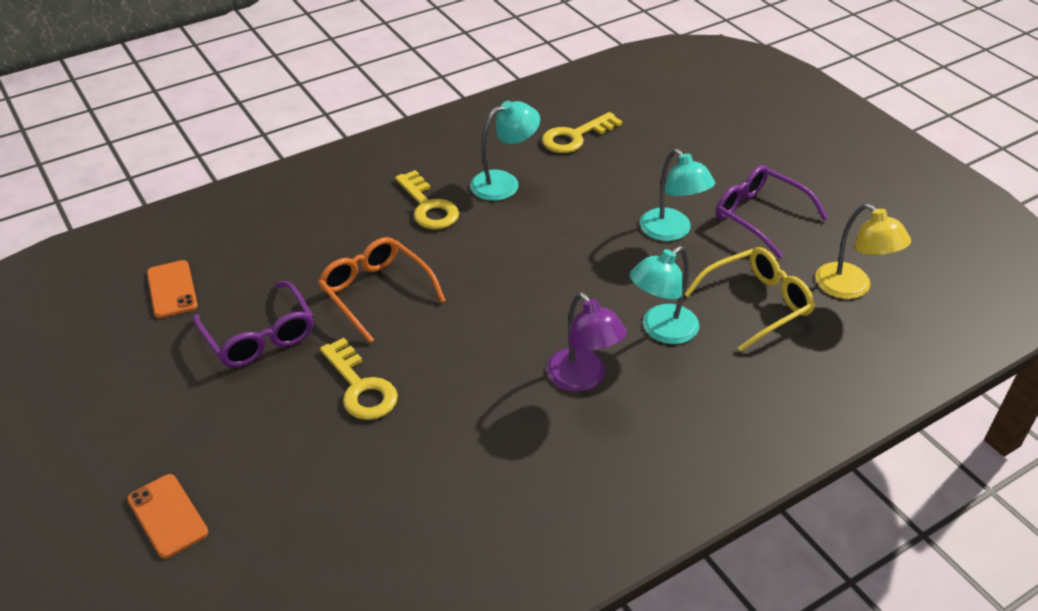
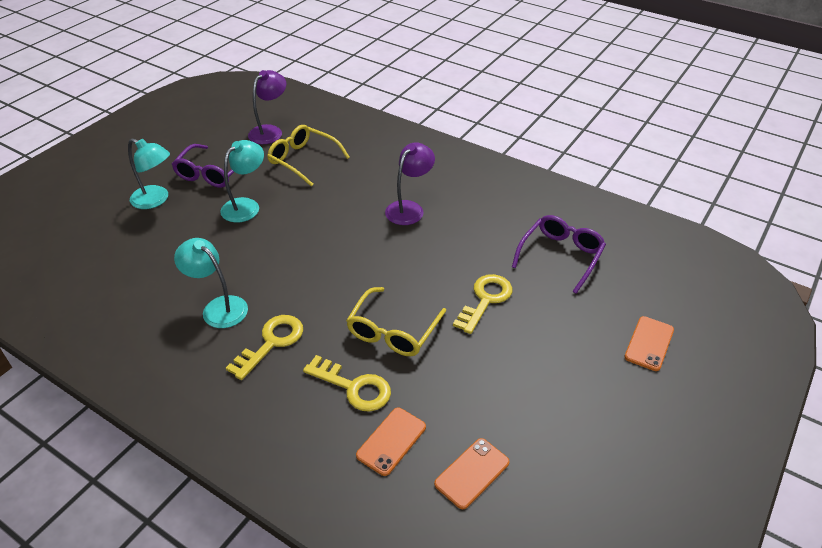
camera: 115 degrees left, 0 degrees up
purple glasses [193,281,314,367] -> purple glasses moved to [512,215,606,294]
orange glasses [318,237,446,343] -> yellow glasses [346,287,446,356]
yellow key [542,112,622,153] -> yellow key moved to [303,355,391,412]
turquoise lamp [629,246,699,344] -> turquoise lamp moved to [128,138,170,209]
yellow lamp [815,204,911,299] -> purple lamp [248,70,286,144]
none -> orange phone [356,408,426,476]

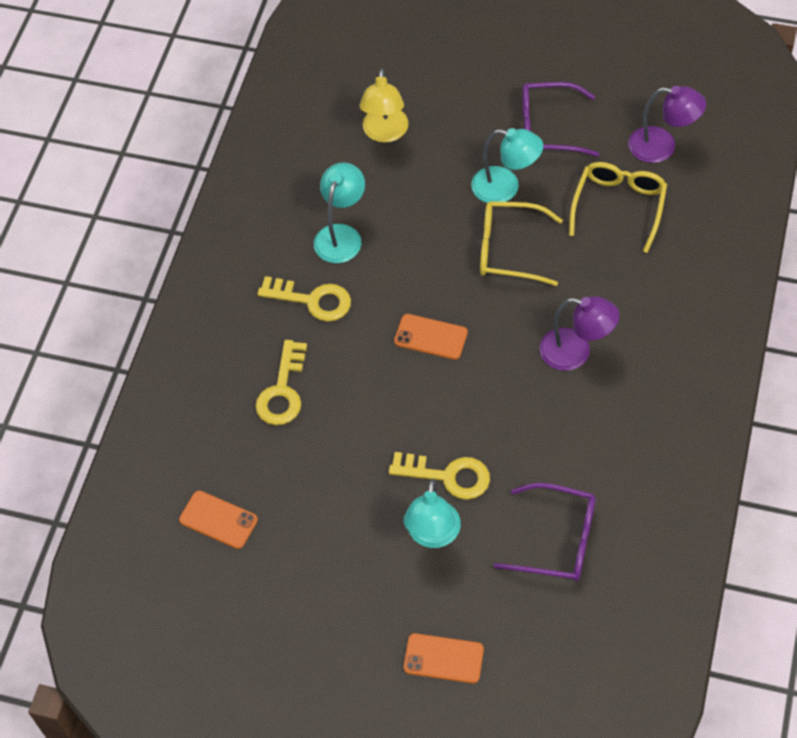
camera: 75 degrees right, 15 degrees up
turquoise lamp [128,138,170,209] -> turquoise lamp moved to [404,479,461,548]
yellow glasses [346,287,446,356] -> yellow glasses moved to [480,201,563,286]
orange phone [356,408,426,476] -> orange phone moved to [394,314,468,360]
none -> yellow lamp [360,68,409,143]

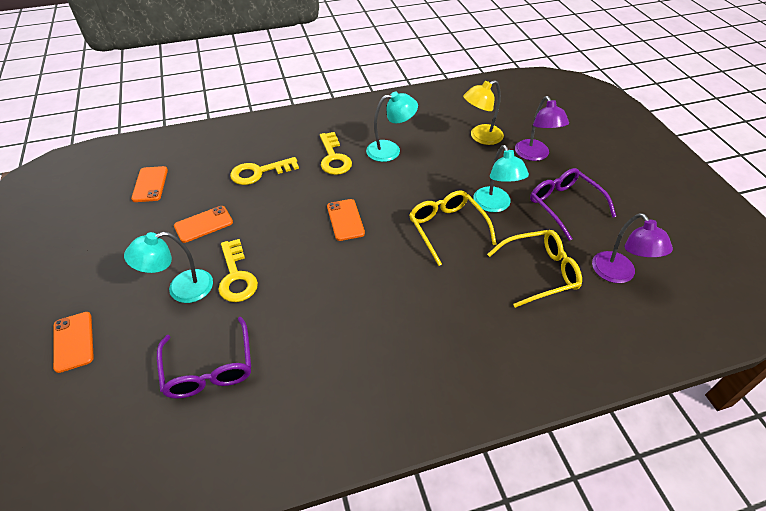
camera: 55 degrees right, 10 degrees down
purple lamp [539,296,619,371] -> purple lamp moved to [515,96,569,161]
none -> orange phone [174,206,233,243]

